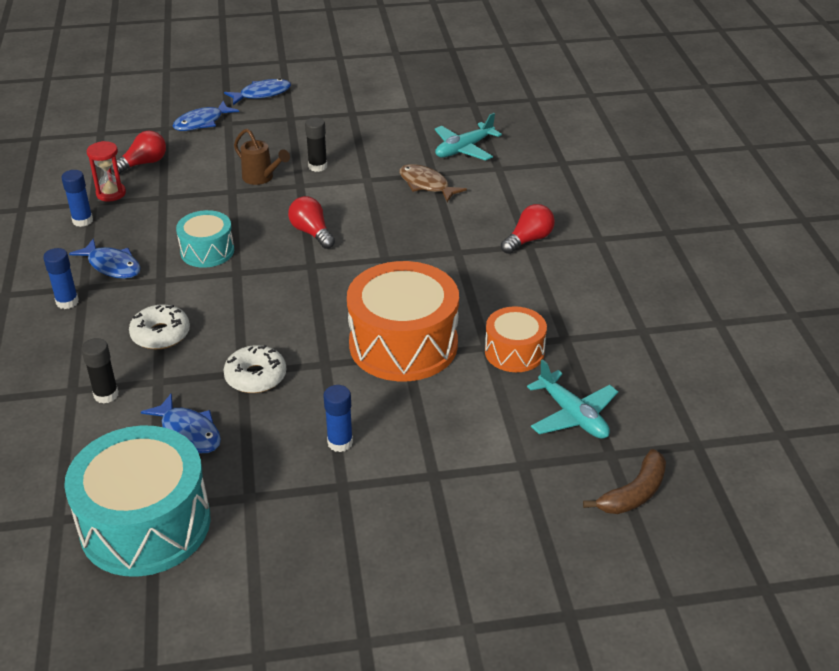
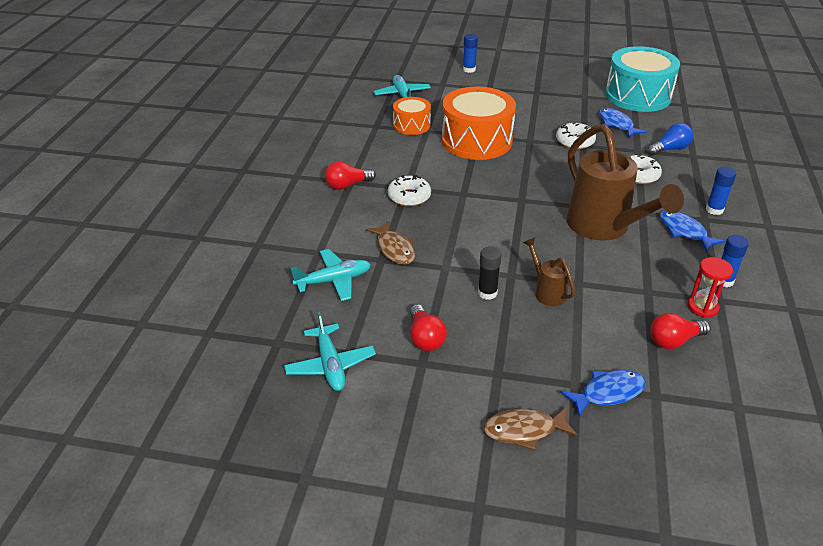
camera: 160 degrees left, 0 degrees up
black glue stick [81,338,119,404] -> blue light bulb [648,123,693,155]
turquoise drum [176,210,234,268] -> brown watering can [567,124,684,241]
blue fish [224,79,291,105] -> brown fish [483,407,578,450]
red light bulb [288,196,335,249] -> red light bulb moved to [410,304,447,351]
blue glue stick [323,385,353,452] -> blue glue stick moved to [463,34,478,73]
brown banana [583,449,666,514] -> none
none -> turquoise plane [284,312,376,391]
none -> white donut [388,175,431,206]

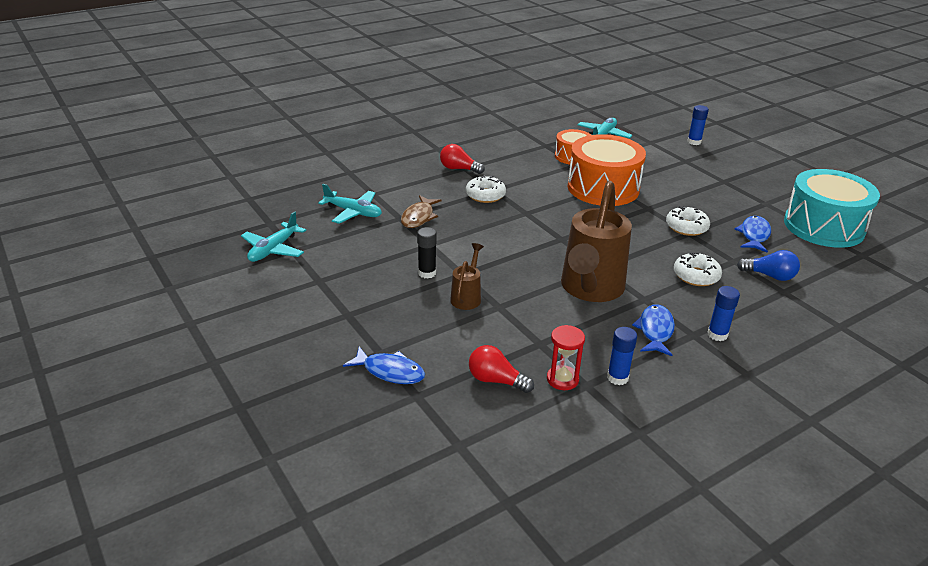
camera: 45 degrees right, 5 degrees down
red light bulb [410,304,447,351] -> none
brown fish [483,407,578,450] -> none

